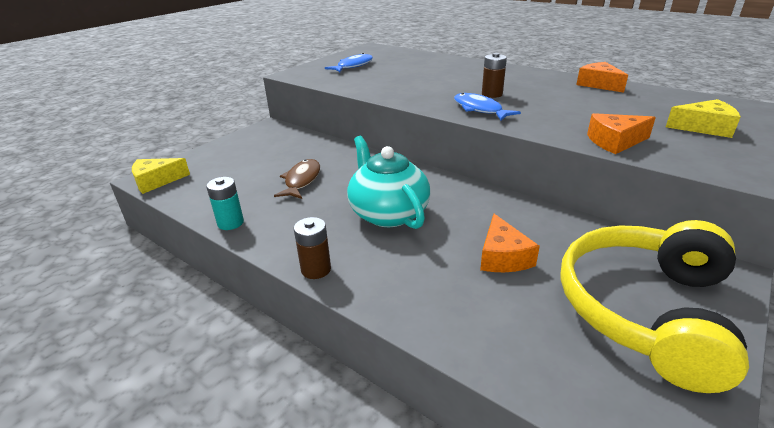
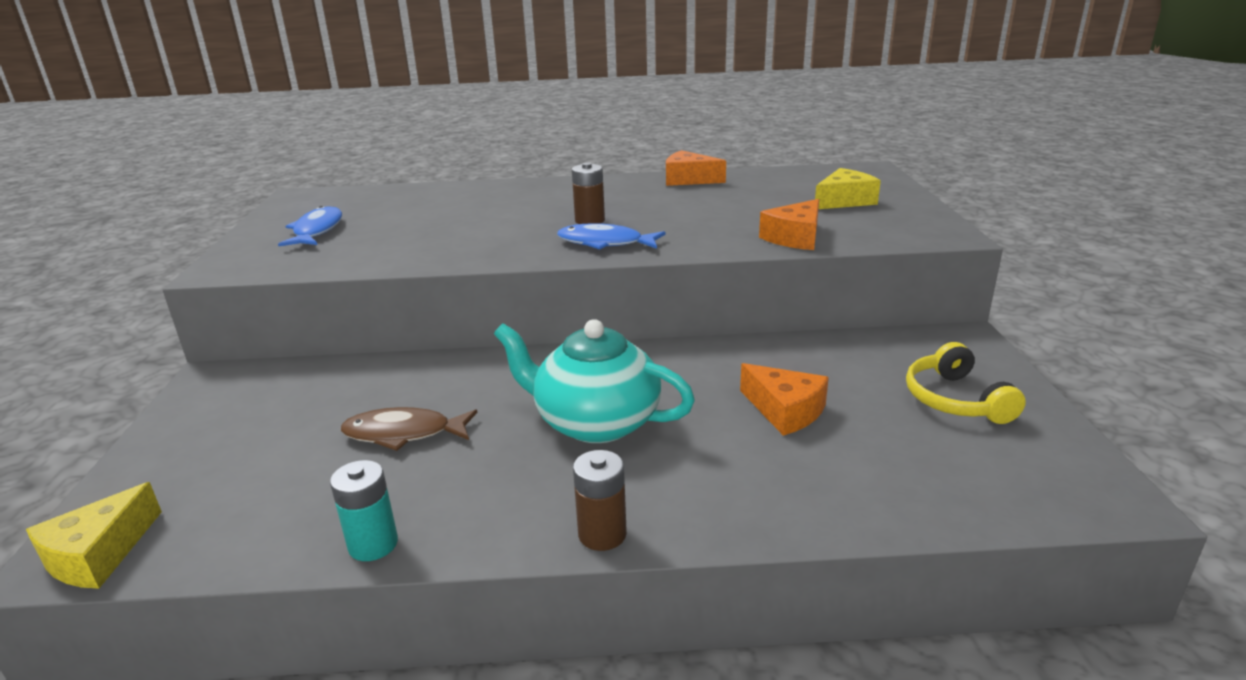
camera: 40 degrees left, 5 degrees down
brown fish [274,159,320,199] -> brown fish turned 60 degrees counterclockwise [341,407,478,451]
yellow headphones [560,220,749,393] -> yellow headphones [906,342,1026,424], size x0.51

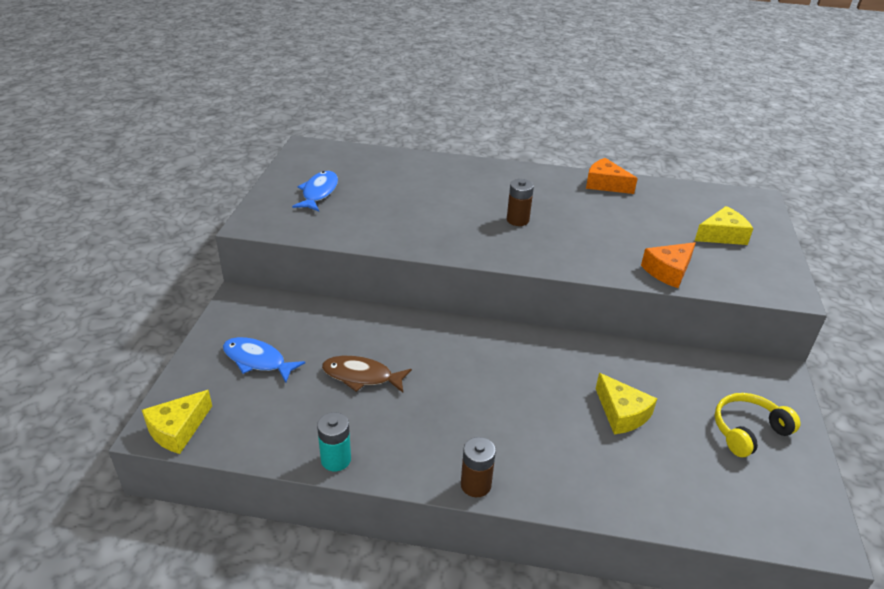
camera: 10 degrees right, 10 degrees up
turquoise teapot [494,319,695,443] -> none
blue fish [557,223,665,250] -> blue fish moved to [223,337,305,383]
orange cheese [740,363,829,436] -> yellow cheese [595,373,657,434]
yellow headphones [906,342,1026,424] -> yellow headphones turned 60 degrees clockwise [715,393,800,457]

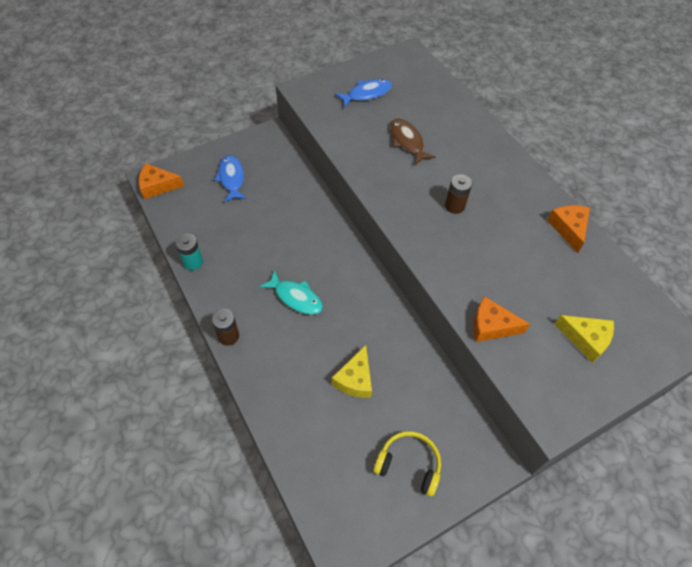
camera: 50 degrees right, 20 degrees up
yellow cheese [142,390,212,454] -> orange cheese [139,163,184,199]
brown fish [322,356,412,393] -> brown fish moved to [390,119,436,165]
none -> turquoise fish [259,270,323,315]

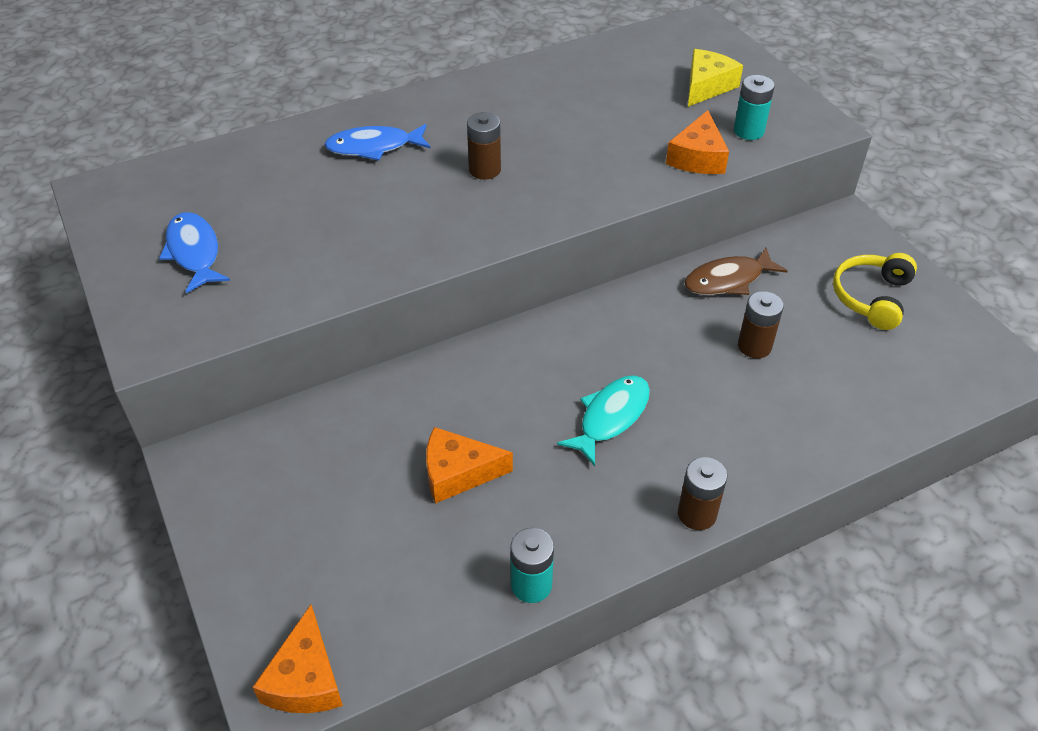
camera: 85 degrees left, 10 degrees down
blue fish [214,155,247,202] -> blue fish moved to [324,124,431,161]
yellow cheese [332,345,372,398] -> brown battery [738,291,784,358]
brown fish [390,119,436,165] -> brown fish moved to [684,248,788,295]
orange cheese [547,205,590,253] -> orange cheese moved to [426,427,513,504]
none -> turquoise battery [734,75,775,140]

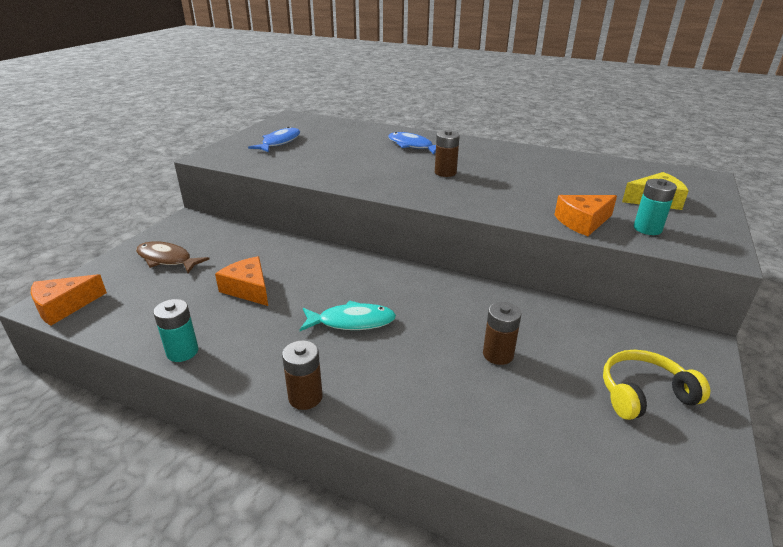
camera: 50 degrees right, 15 degrees down
brown fish [684,248,788,295] -> brown fish moved to [136,241,210,273]

